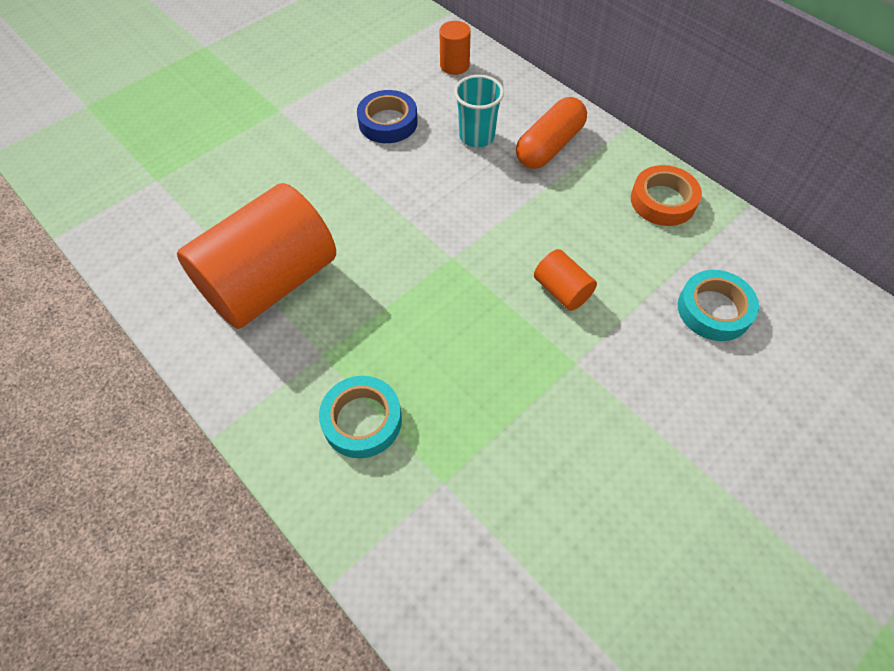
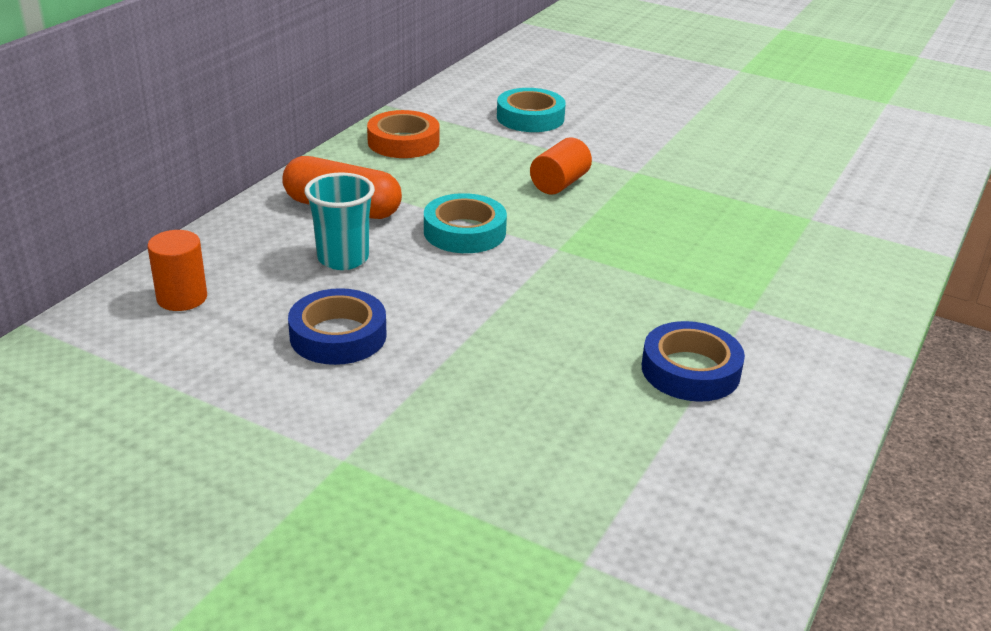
camera: 110 degrees left, 25 degrees down
orange cylinder [177,183,336,329] -> blue tape [642,321,745,402]
turquoise tape [319,376,402,458] -> turquoise tape moved to [424,193,507,253]

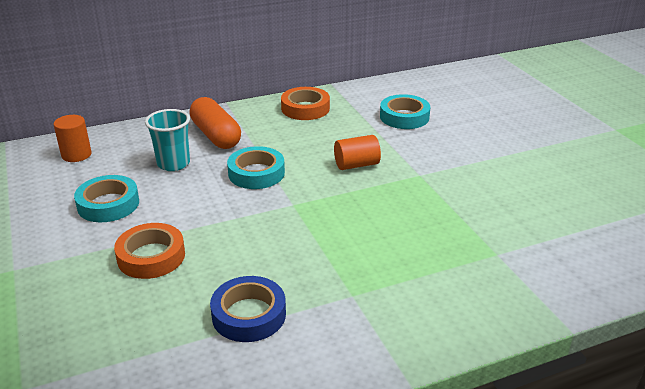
camera: 40 degrees right, 0 degrees up
blue tape [288,288,387,365] -> turquoise tape [74,175,139,222]
none -> orange tape [114,223,185,279]

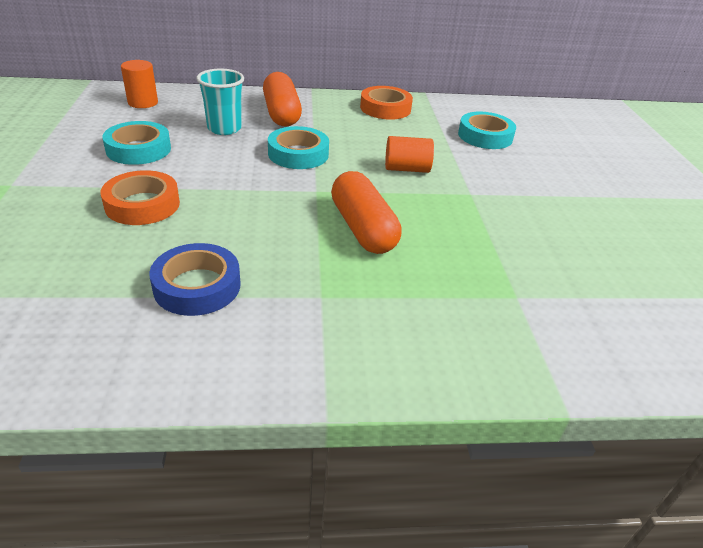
camera: 15 degrees right, 5 degrees up
none -> orange capsule [331,171,402,254]

